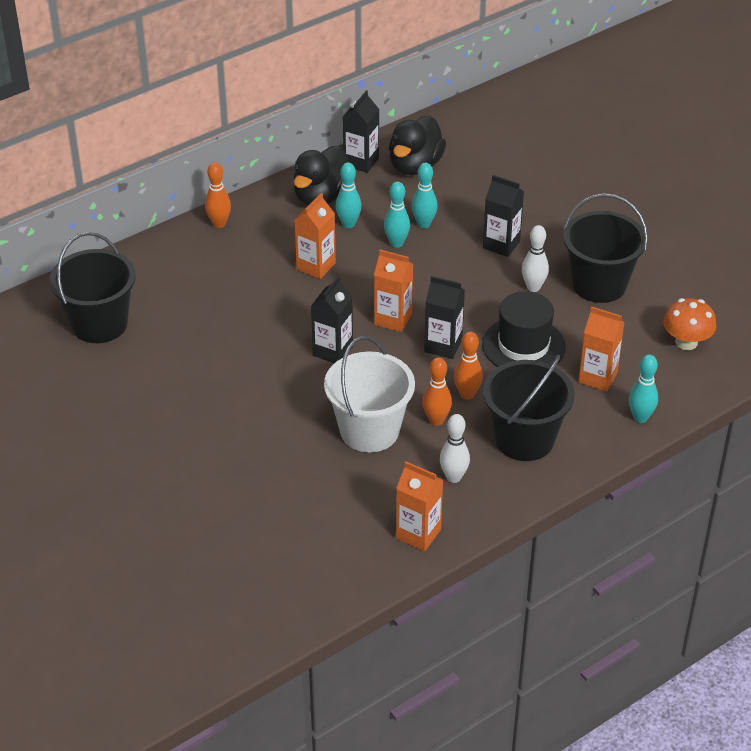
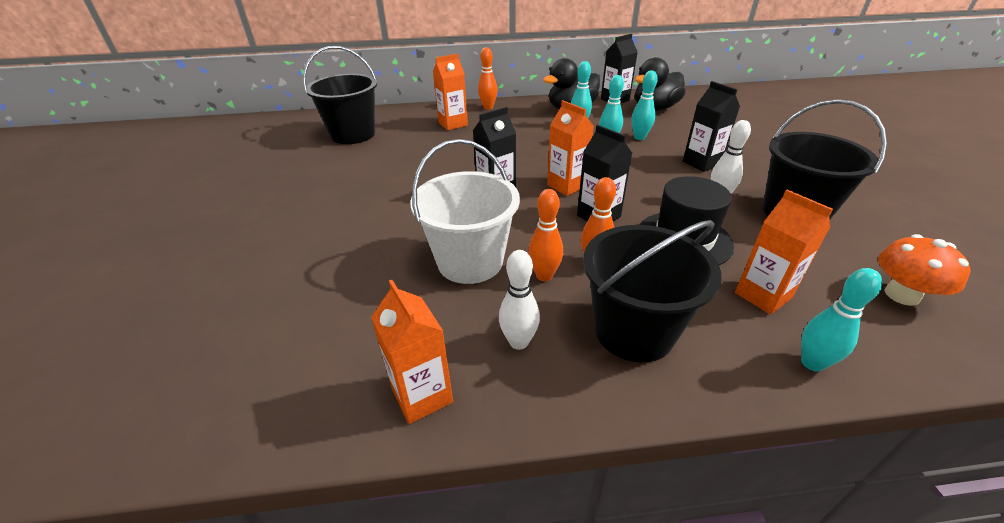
camera: 30 degrees right, 5 degrees down
orange carton [294,193,336,279] -> orange carton moved to [433,54,468,130]

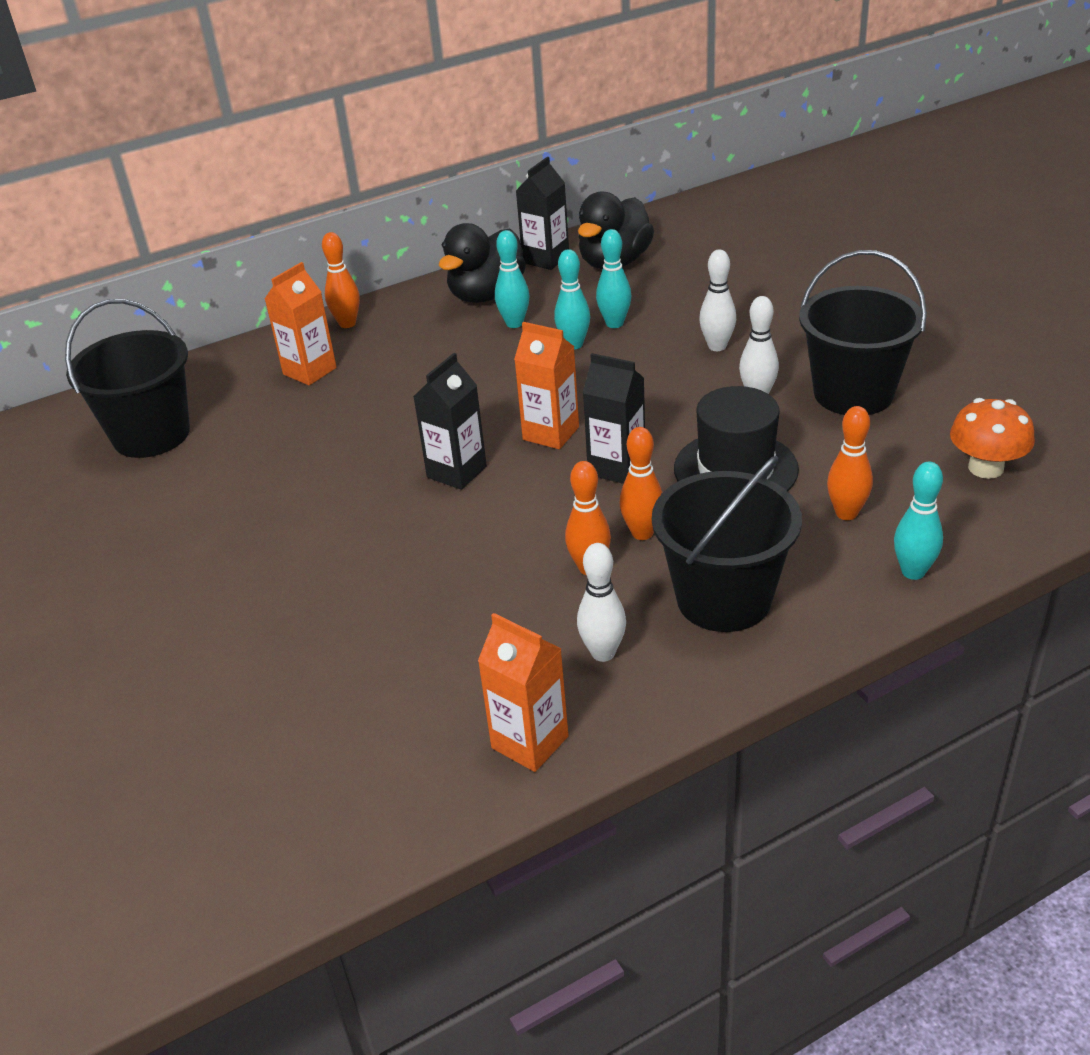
camera: 20 degrees left, 0 degrees up
white bucket [410,139,520,284] -> none
black carton [683,81,740,172] -> white bowling pin [699,250,736,351]
orange carton [735,189,833,315] -> orange bowling pin [827,406,873,520]

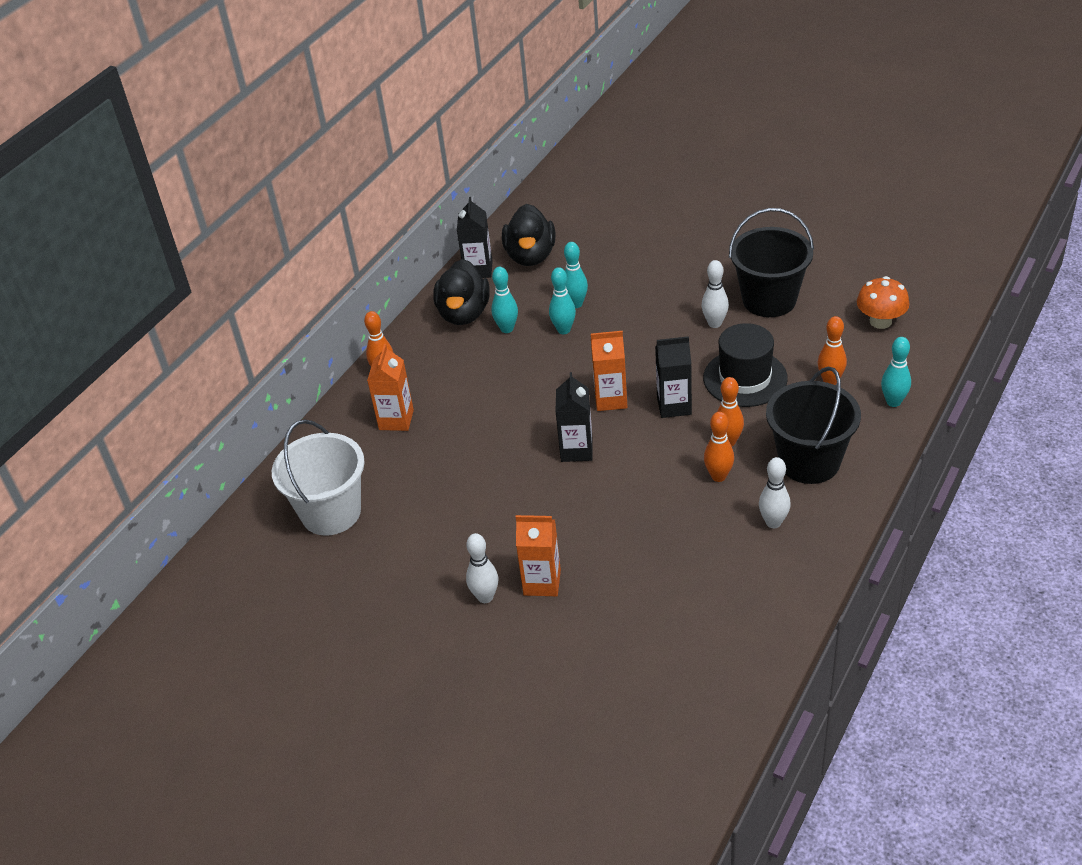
camera: 30 degrees left, 5 degrees up
black bucket [65,299,190,458] -> white bucket [272,420,365,536]
orange carton [478,613,569,772] -> orange carton moved to [516,515,561,596]
white bowling pin [699,250,736,351] -> white bowling pin moved to [466,533,498,603]

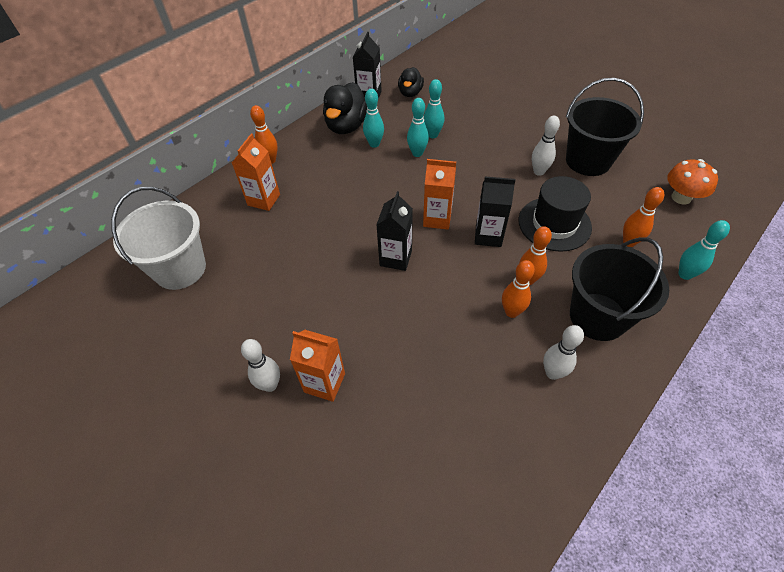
camera: 10 degrees right, 10 degrees up
black duck [502,204,556,266] -> black duck [398,67,424,97], size x0.62

